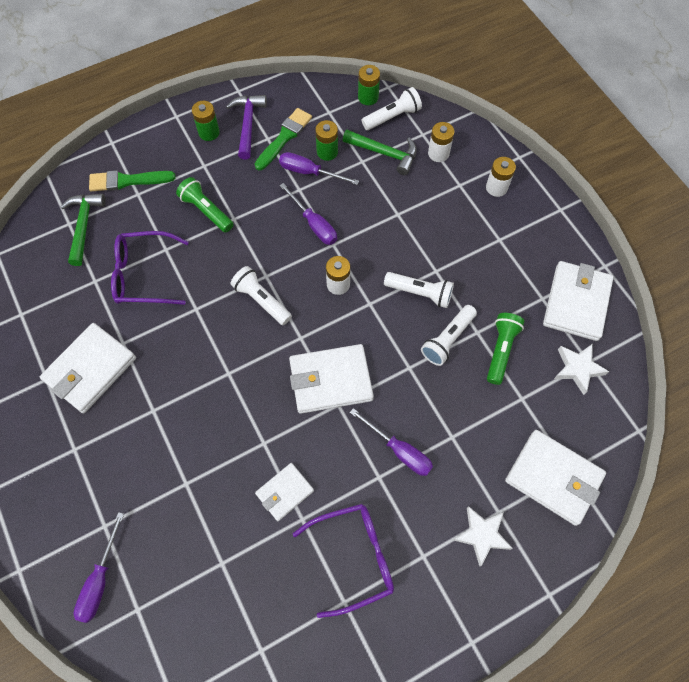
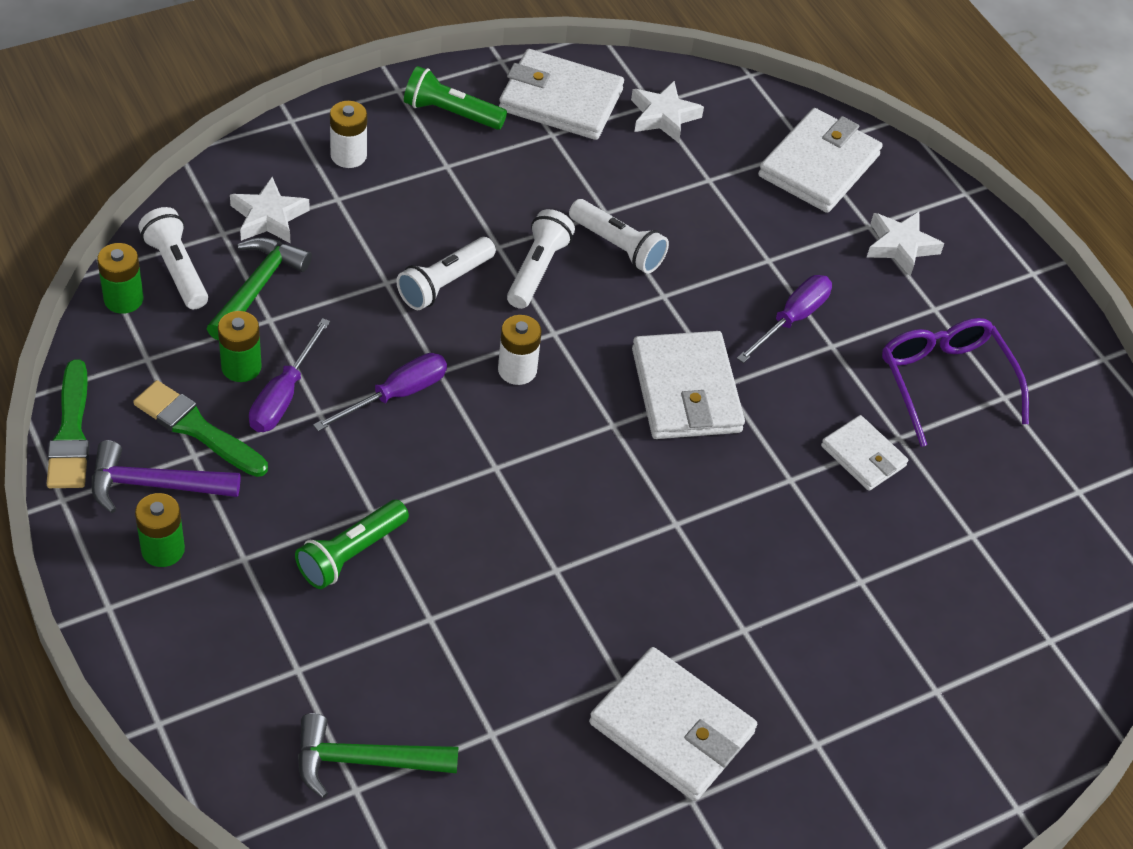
camera: 95 degrees left, 15 degrees down
purple screwdriver [74,512,124,623] -> none
green brush [89,170,176,191] -> green brush moved to [47,359,89,488]
purple glasses [111,231,189,305] -> none
white flashlight [231,266,292,325] -> white flashlight moved to [396,237,496,310]
white battery [428,122,454,162] -> white star [230,177,310,244]
green flashlight [487,313,524,385] -> green flashlight moved to [404,66,507,130]

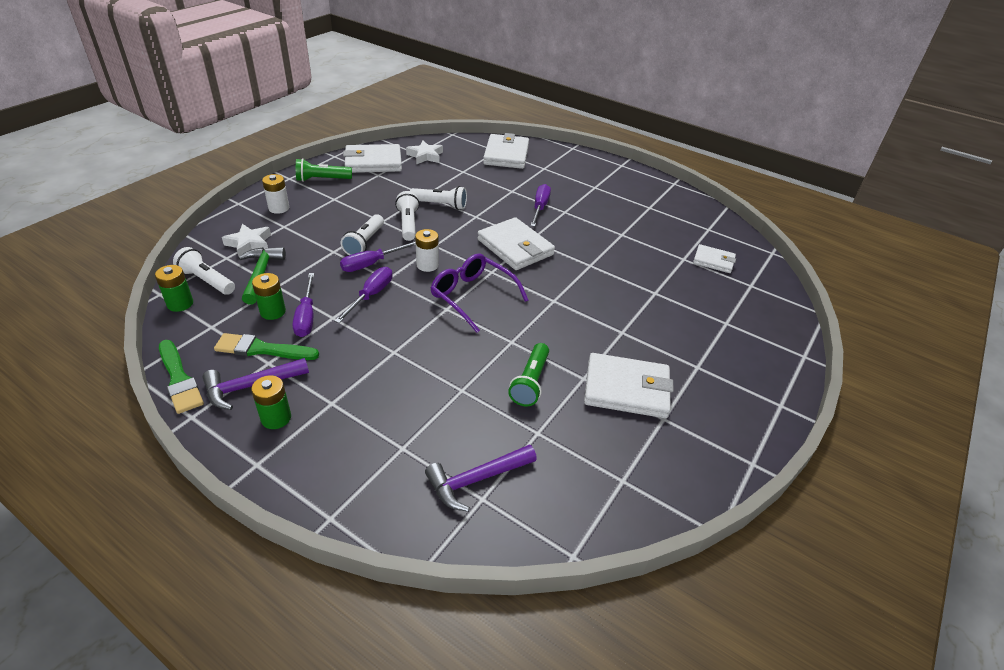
camera: 25 degrees left, 10 degrees down
green flashlight [295,500,409,589] -> green flashlight moved to [508,343,549,406]
green hammer [298,713,458,798] -> purple hammer [425,445,537,512]
white wallet [821,415,908,491] -> white wallet moved to [693,244,736,273]
white star [867,212,944,276] -> none
purple glasses [882,318,1029,447] -> purple glasses moved to [431,254,528,333]
none -> purple screwdriver [340,241,416,272]

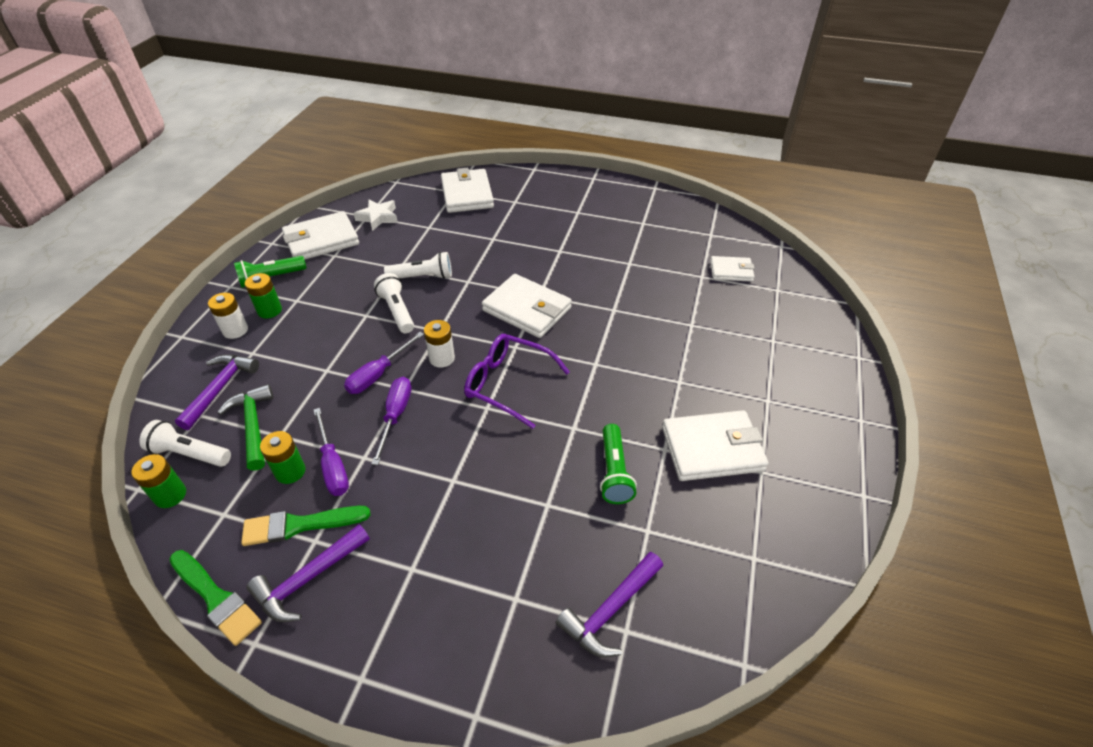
camera: 15 degrees left, 5 degrees up
white star [222,224,271,256] -> purple hammer [175,354,259,430]
green battery [251,375,291,429] -> green battery moved to [245,273,282,318]
white flashlight [341,214,384,255] -> none
purple screwdriver [531,184,551,227] -> none

